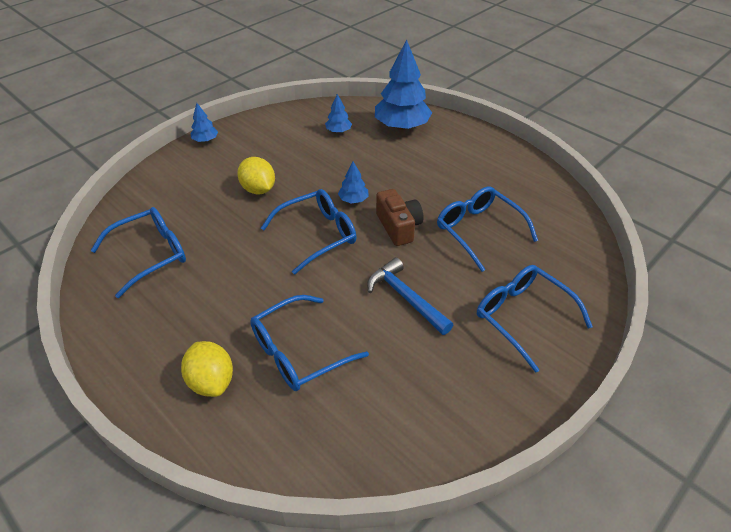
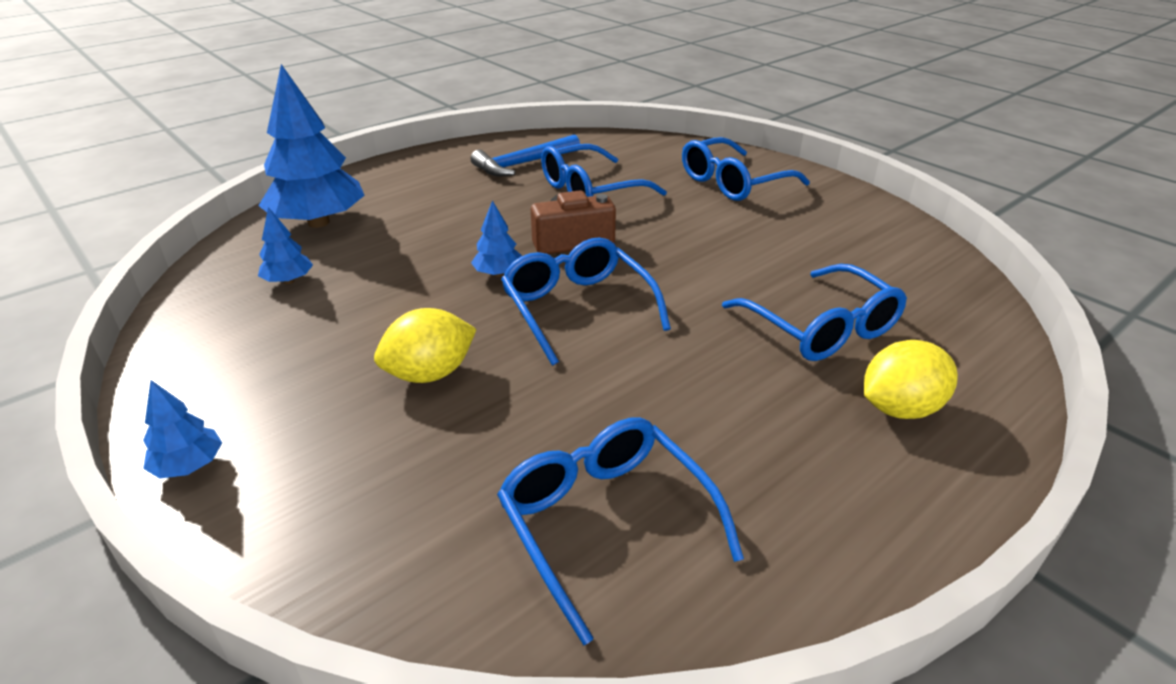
camera: 85 degrees left, 10 degrees down
blue hammer [367,258,453,335] -> blue hammer moved to [471,134,580,176]

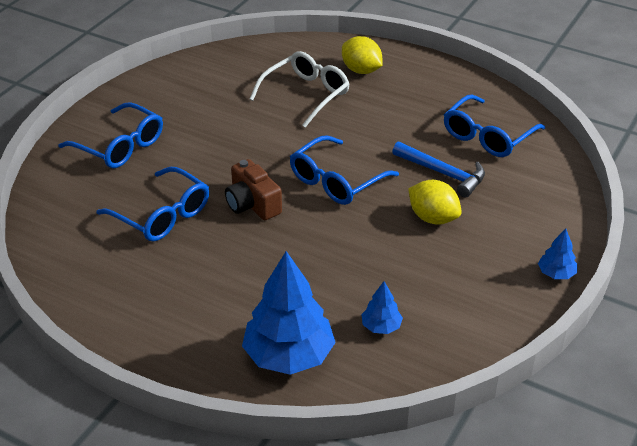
camera: 110 degrees left, 5 degrees up
blue hammer [471,134,580,176] -> blue hammer moved to [392,142,485,198]
blue tree [471,200,522,277] -> none
blue glasses [722,264,907,361] -> white glasses [250,51,349,128]

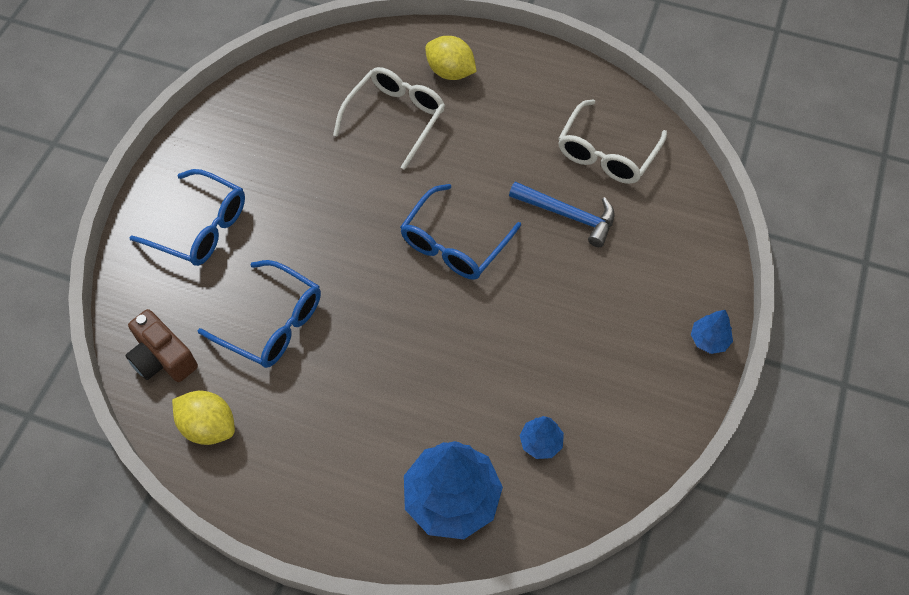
camera: 10 degrees left, 20 degrees up
brown camera [225,159,282,220] -> brown camera moved to [125,309,198,382]
yellow lemon [408,180,462,225] -> yellow lemon moved to [172,391,235,445]
blue glasses [444,94,545,157] -> white glasses [558,99,667,184]

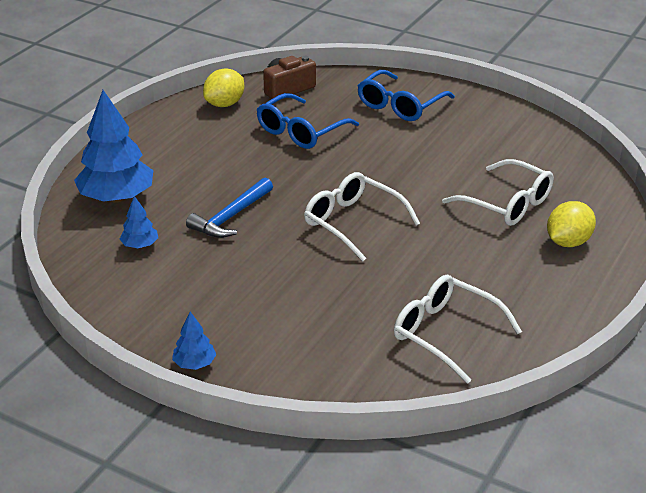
camera: 100 degrees right, 25 degrees down
blue glasses [400,184,521,279] -> white glasses [304,172,420,262]
blue hammer [509,182,614,247] -> blue hammer moved to [186,178,273,238]

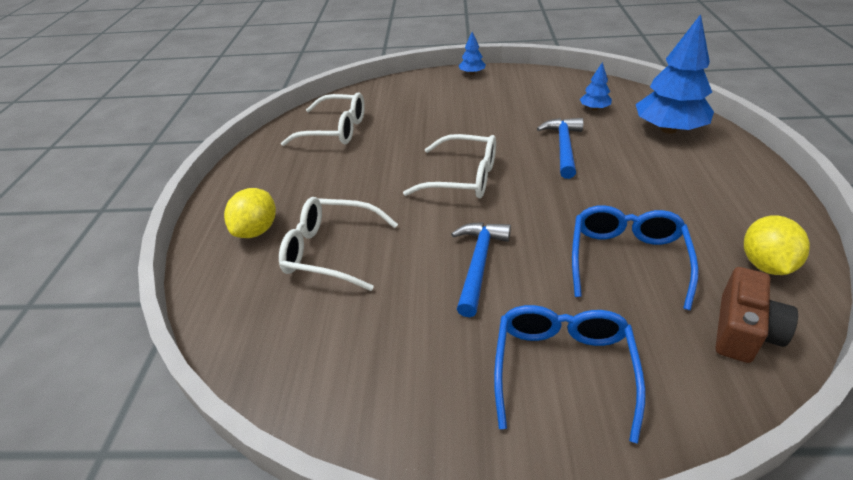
camera: 155 degrees right, 5 degrees up
none -> blue hammer [451,222,511,317]

